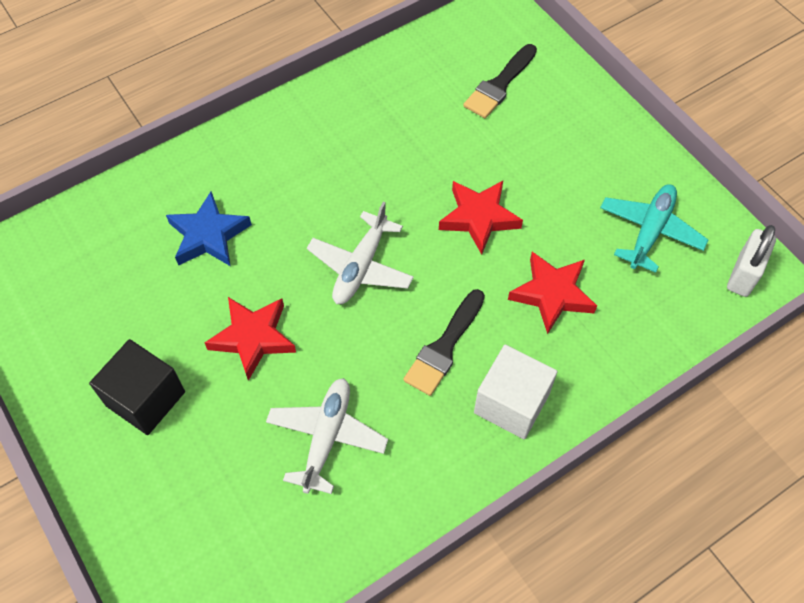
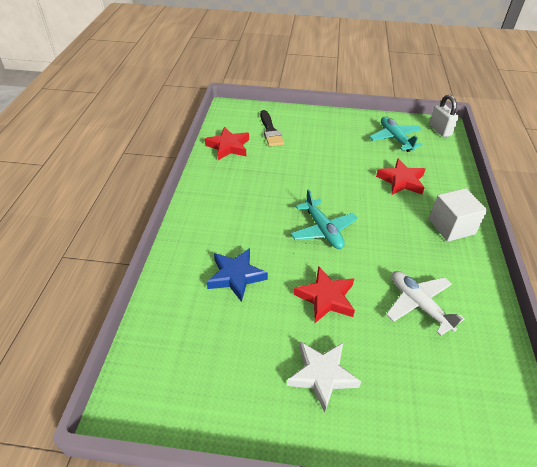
camera: 50 degrees left, 15 degrees down
black cube [89,339,185,435] -> white star [287,342,361,413]
white plane [307,202,414,304] -> turquoise plane [290,189,358,249]
black brush [403,289,485,396] -> none
red star [439,181,523,255] -> red star moved to [205,127,249,160]

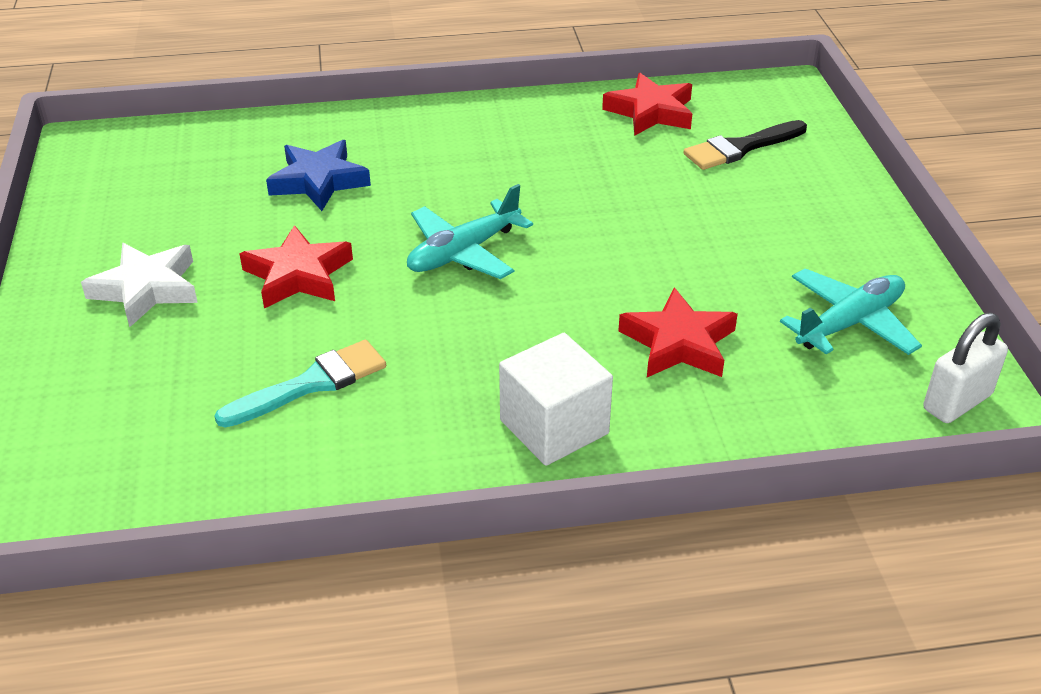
camera: 75 degrees right, 5 degrees down
white plane [386,271,465,336] -> turquoise brush [215,340,386,428]

